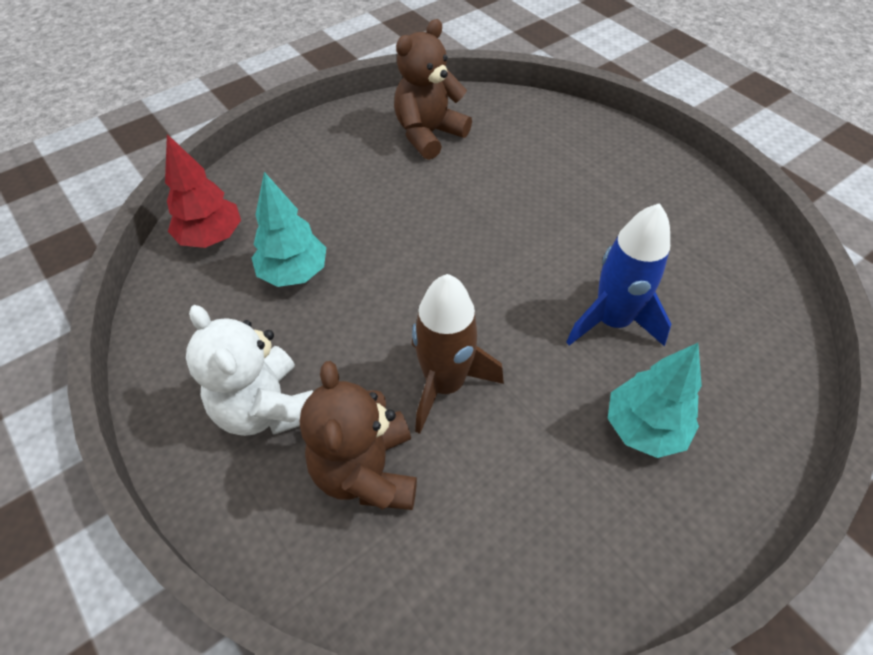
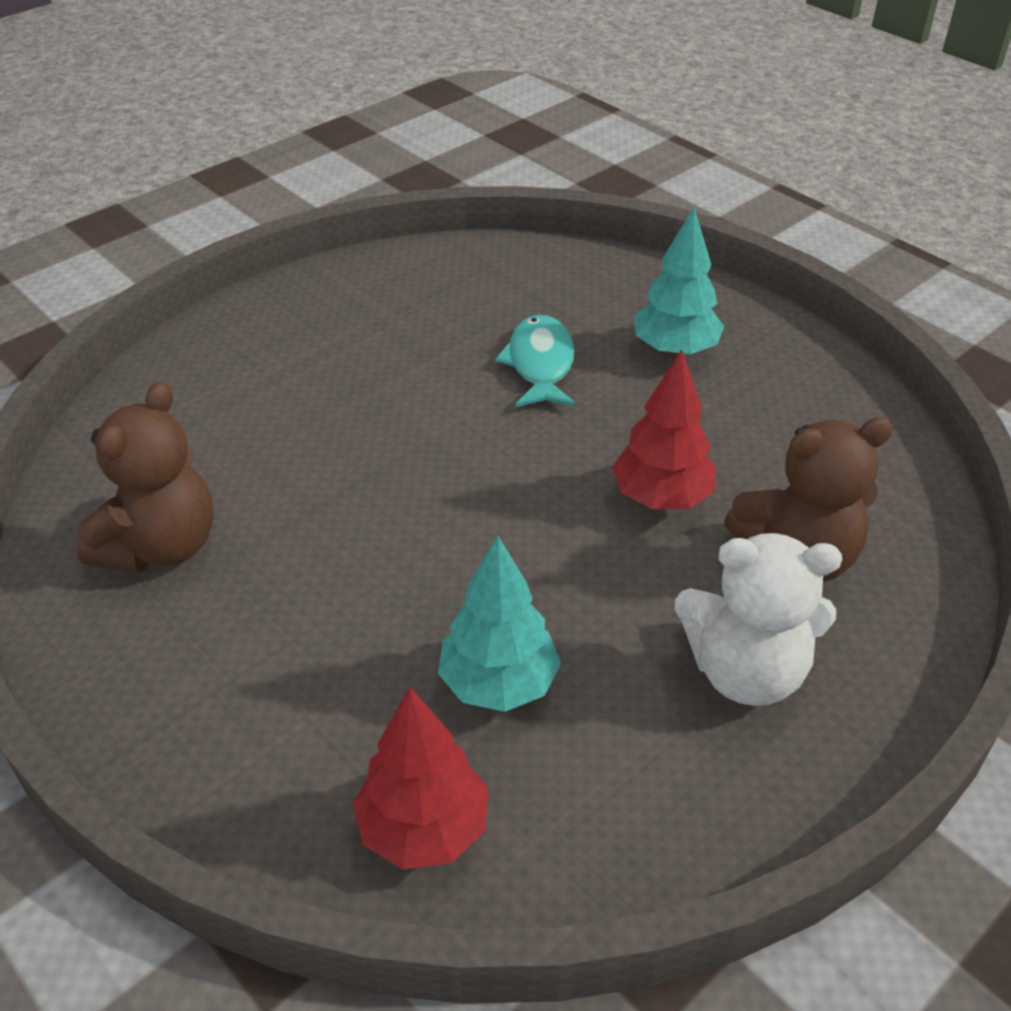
camera: 95 degrees left, 10 degrees down
white teddy bear [186,305,313,436] -> white teddy bear turned 45 degrees clockwise [674,533,842,706]
brown teddy bear [394,19,472,160] -> brown teddy bear turned 105 degrees counterclockwise [77,382,214,573]
brown rocket [412,274,504,434] -> red tree [612,349,716,509]
blue rocket [566,203,671,346] -> turquoise fish [495,315,576,407]

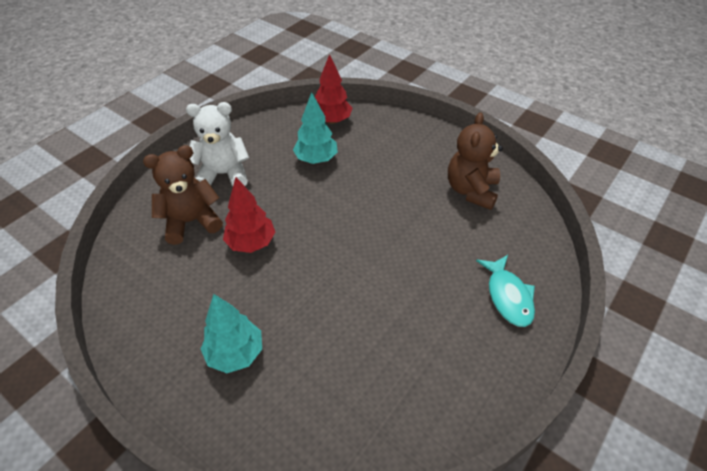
camera: 170 degrees right, 5 degrees up
turquoise fish [495,315,576,407] -> turquoise fish moved to [476,255,535,327]

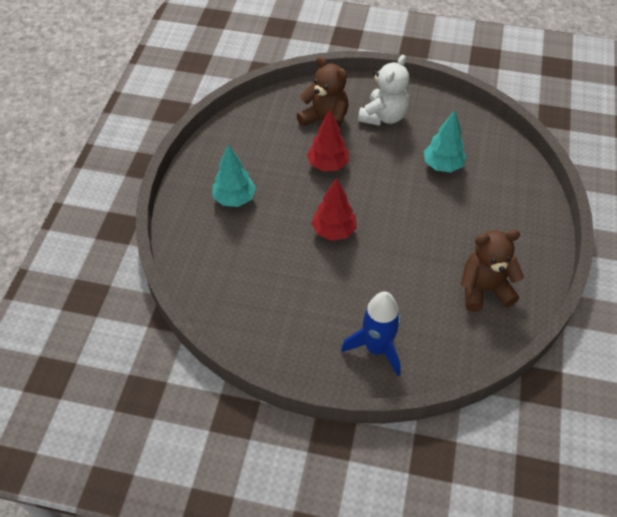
camera: 65 degrees right, 5 degrees up
white teddy bear [186,102,249,186] -> white teddy bear turned 60 degrees clockwise [358,55,409,126]
red tree [315,54,353,124] -> red tree moved to [311,178,357,241]
turquoise fish [476,255,535,327] -> blue rocket [341,291,401,376]

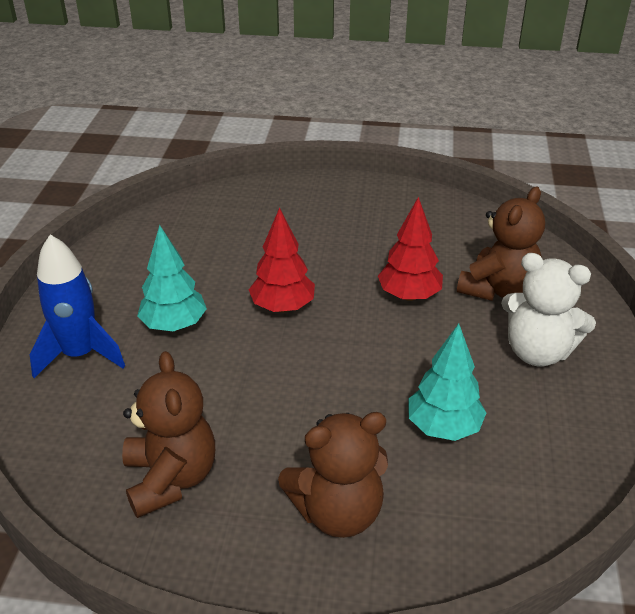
camera: 85 degrees right, 15 degrees down
turquoise tree [212,145,256,207] -> turquoise tree moved to [137,225,207,331]
none -> brown teddy bear [278,412,388,538]

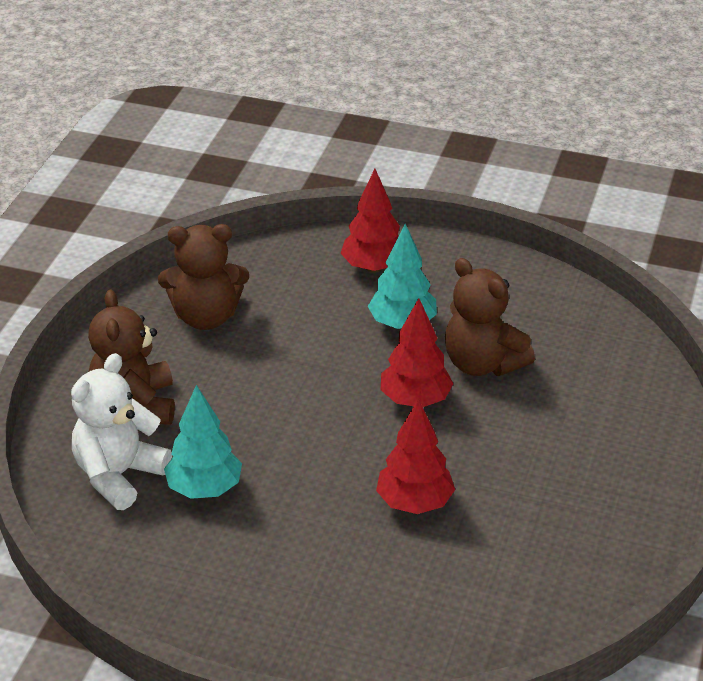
camera: 100 degrees right, 0 degrees up
blue rocket [30,234,125,378] -> red tree [341,169,400,273]
brown teddy bear [457,186,545,301] -> brown teddy bear moved to [445,258,535,376]
white teddy bear [501,253,596,366] -> white teddy bear moved to [71,353,172,510]

